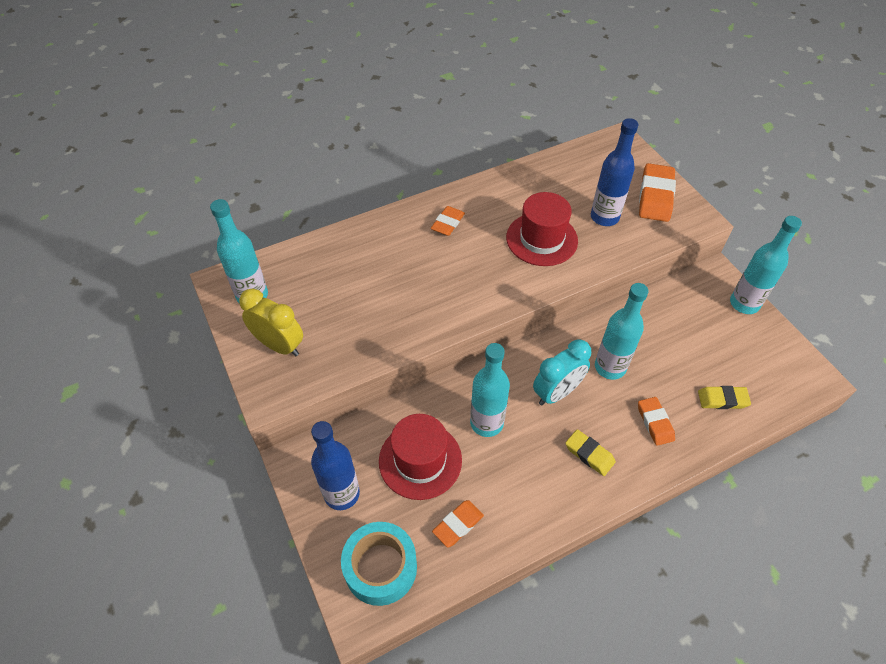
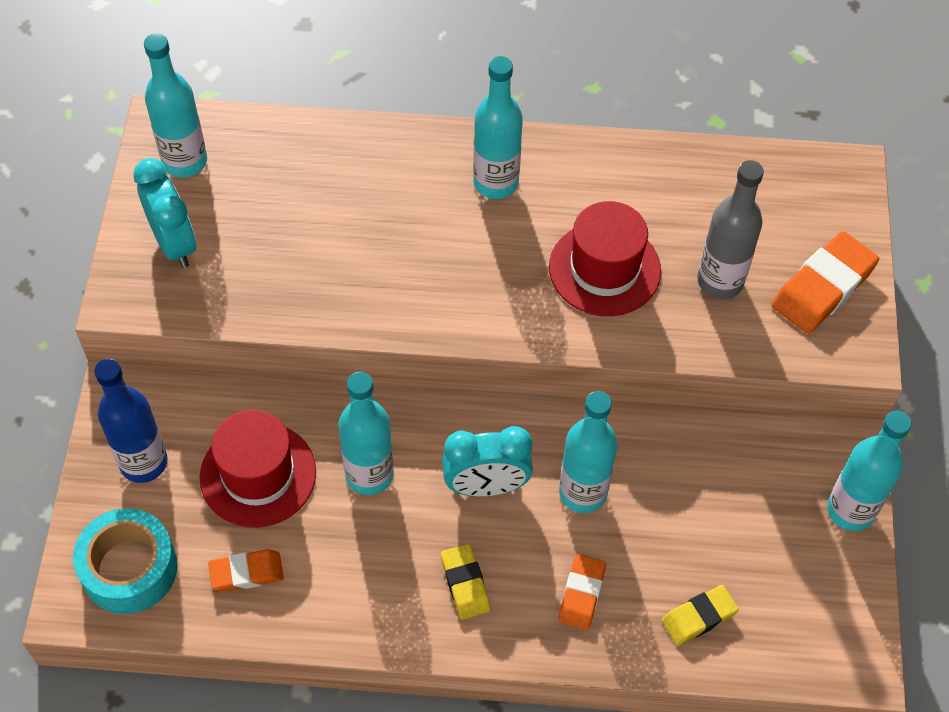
camera: 30 degrees right, 5 degrees up
yellow clock [239,289,303,357] -> turquoise clock [133,158,196,268]
orange eraser [431,206,465,236] -> turquoise bottle [473,56,523,199]
blue bottle [591,118,638,226] -> grey bottle [697,160,764,299]
yellow eraser [698,386,751,409] -> yellow eraser turned 60 degrees counterclockwise [661,585,739,645]

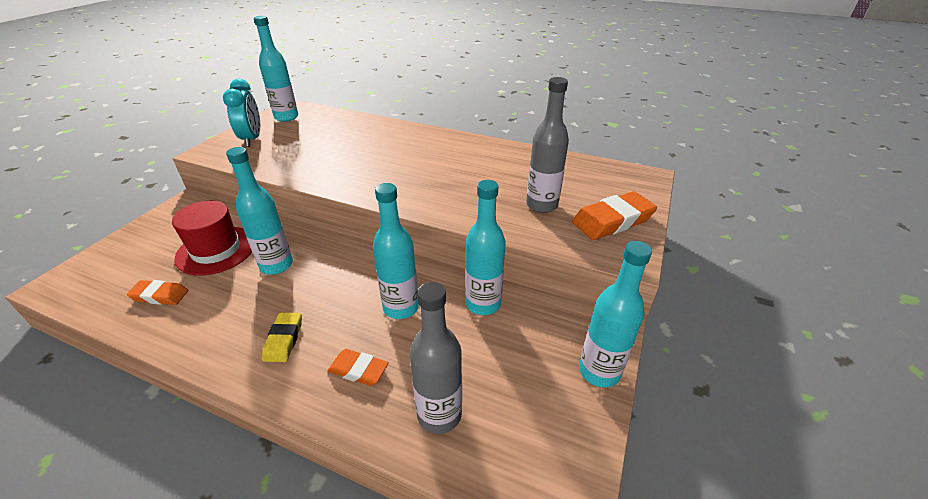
camera: 20 degrees right, 20 degrees down
turquoise tape [73,508,178,614] -> none
blue bottle [94,359,168,483] -> none
turquoise clock [442,426,533,497] -> none
turquoise bottle [473,56,523,199] -> turquoise bottle moved to [465,180,506,315]
red hat [549,201,661,316] -> none
orange eraser [558,554,606,630] -> orange eraser turned 75 degrees clockwise [328,349,389,386]
yellow eraser [661,585,739,645] -> grey bottle [409,282,462,434]

